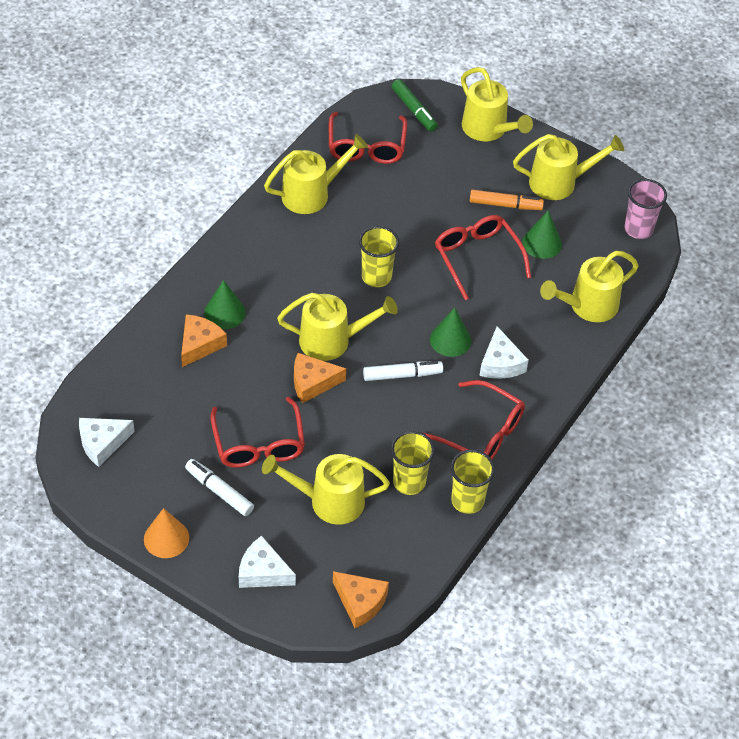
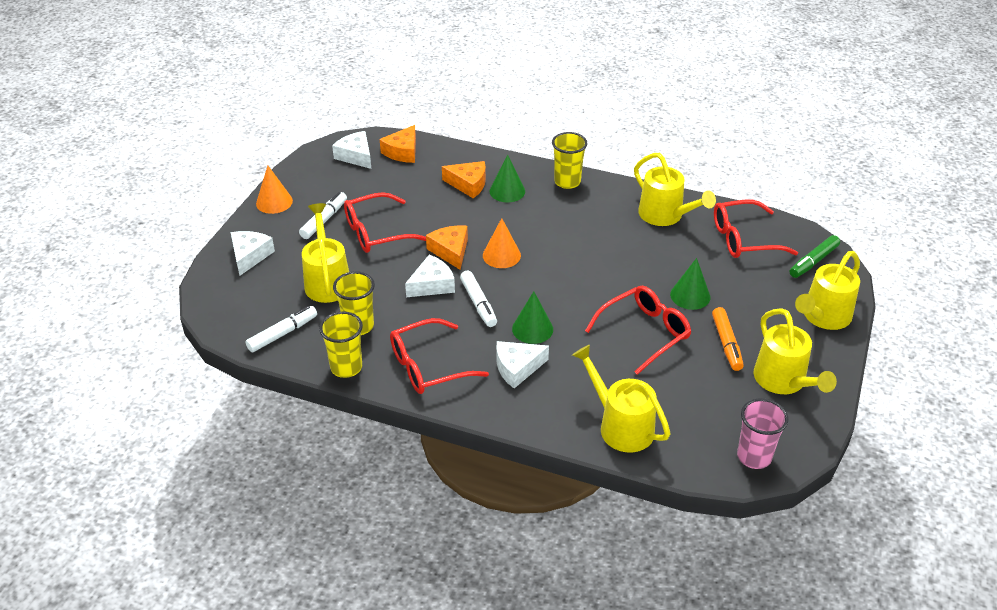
camera: 80 degrees right, 10 degrees down
yellow watering can [277,293,398,361] -> orange cone [483,218,521,268]
orange cheese [333,571,389,628] -> orange cheese moved to [380,125,416,163]
yellow cup [359,226,399,287] -> yellow cup moved to [552,132,588,189]
red glasses [423,380,525,459] -> red glasses turned 45 degrees clockwise [390,318,489,394]
green cone [522,210,562,259] -> green cone moved to [670,258,710,310]
none -> white marker [245,306,317,352]
none -> white cheese [405,255,455,297]

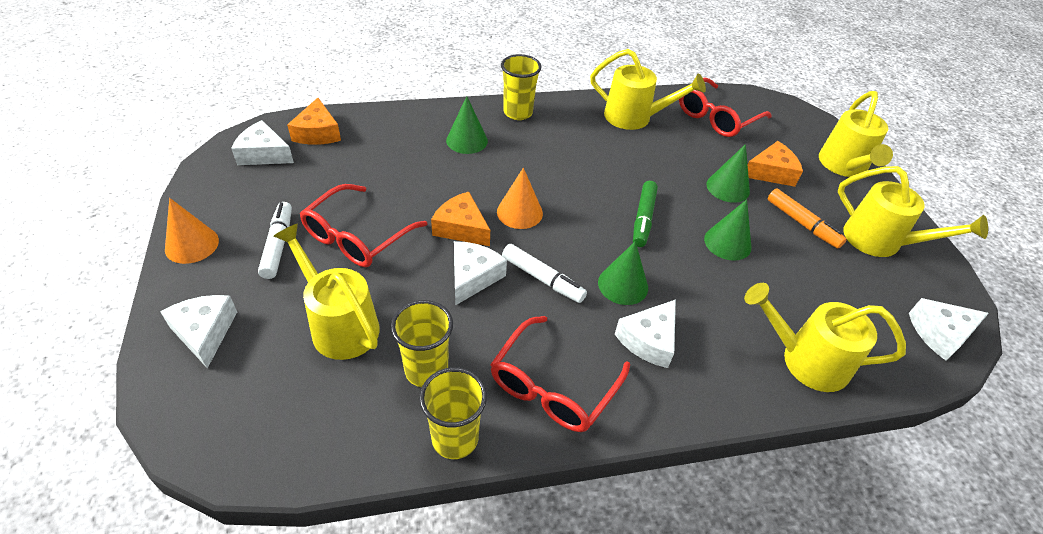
camera: 35 degrees left, 5 degrees up
white marker [245,306,317,352] -> none
orange cheese [442,161,486,198] -> orange cheese moved to [748,141,803,187]
red glasses [585,286,691,375] -> green cone [704,199,751,261]
pink cup [737,398,788,469] -> white cheese [909,298,989,361]
green marker [790,235,840,278] -> green marker moved to [633,181,658,247]

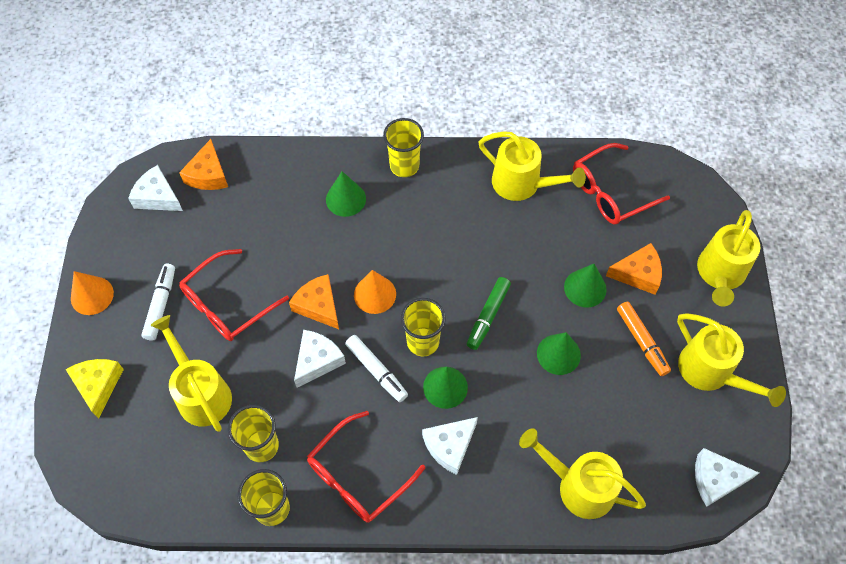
camera: 15 degrees right, 15 degrees up
white cheese [160,295,237,368] -> yellow cheese [65,359,124,419]
none -> yellow cup [401,298,446,357]

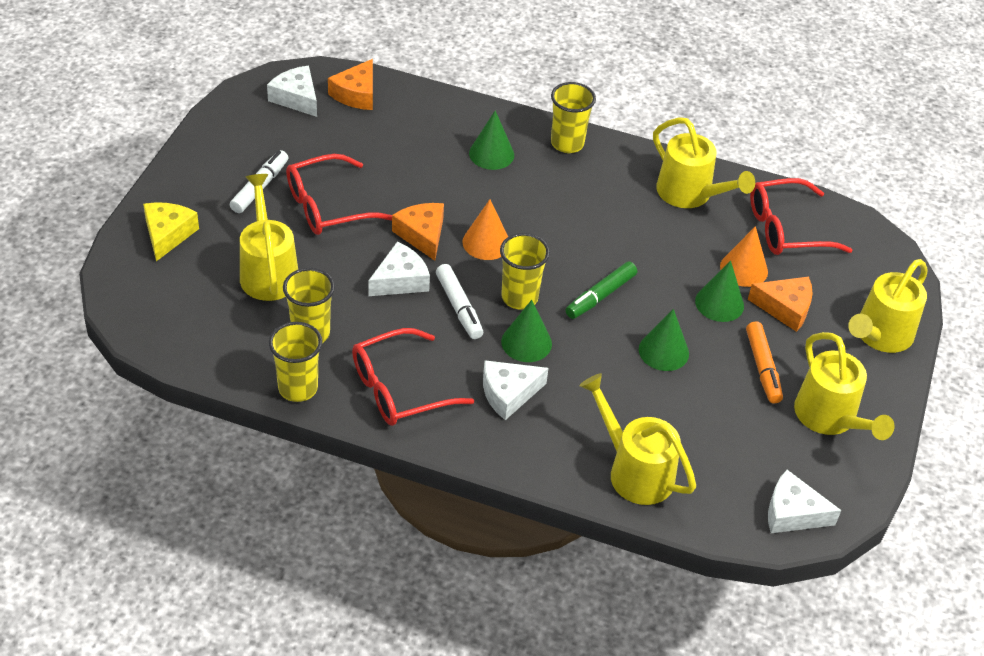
camera: 15 degrees right, 15 degrees down
orange cone [71,271,114,315] -> orange cone moved to [720,226,768,287]

